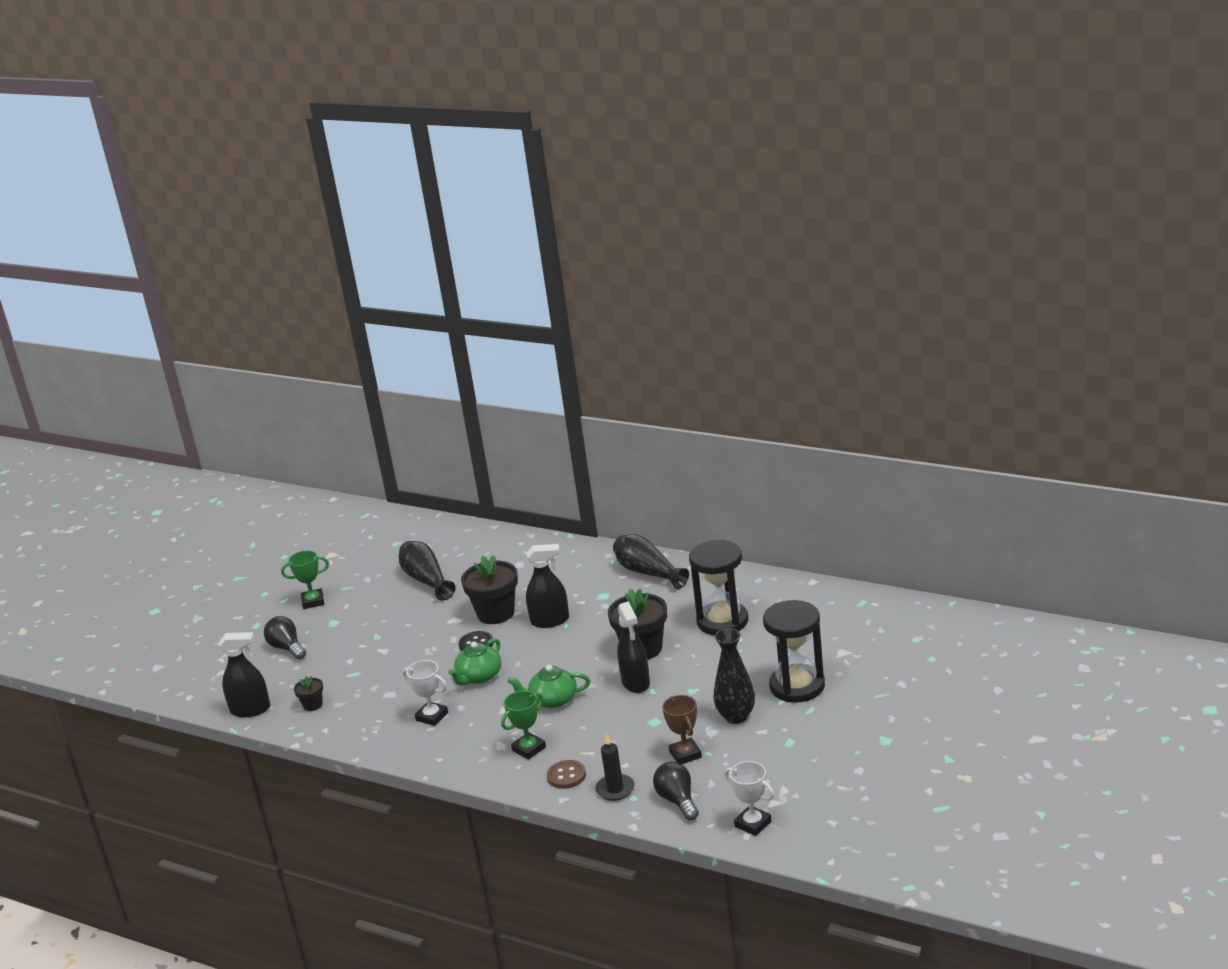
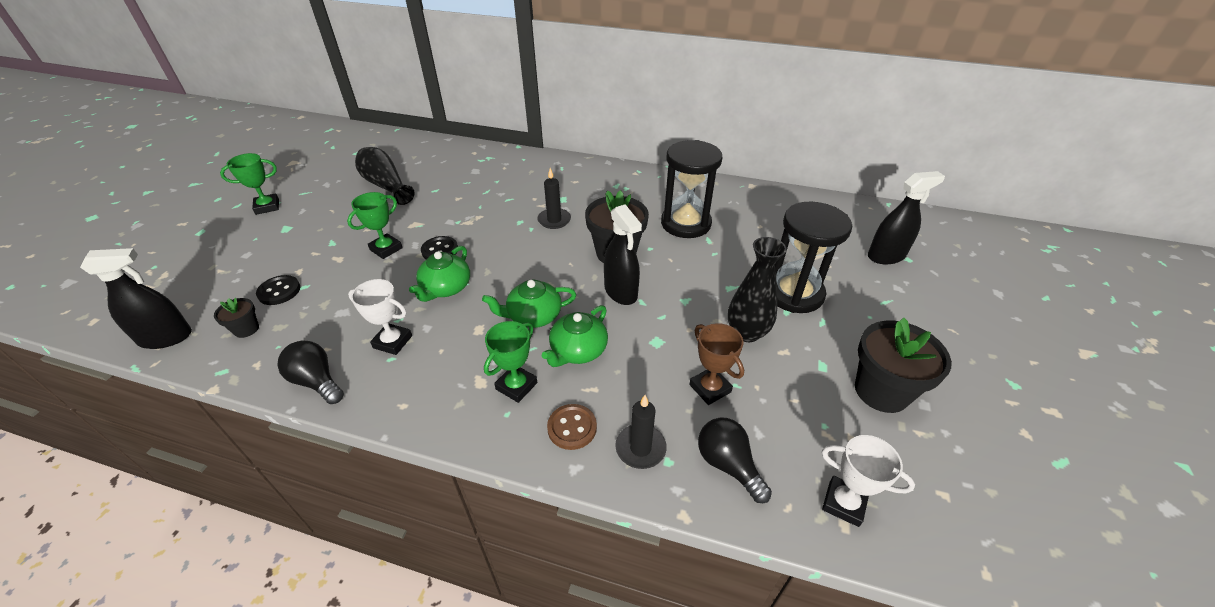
camera: 15 degrees left, 15 degrees up
black light bulb [264,616,306,660] -> black light bulb moved to [277,341,344,404]
black flower pot [461,555,518,624] -> black flower pot moved to [855,318,952,413]
black spray bottle [526,544,569,628] -> black spray bottle moved to [868,171,945,264]
black vase [613,534,689,589] -> none
none -> black button [256,275,300,305]
none -> green trophy [347,192,403,259]
none -> black candle [537,168,571,229]
none -> green teapot [542,305,608,367]

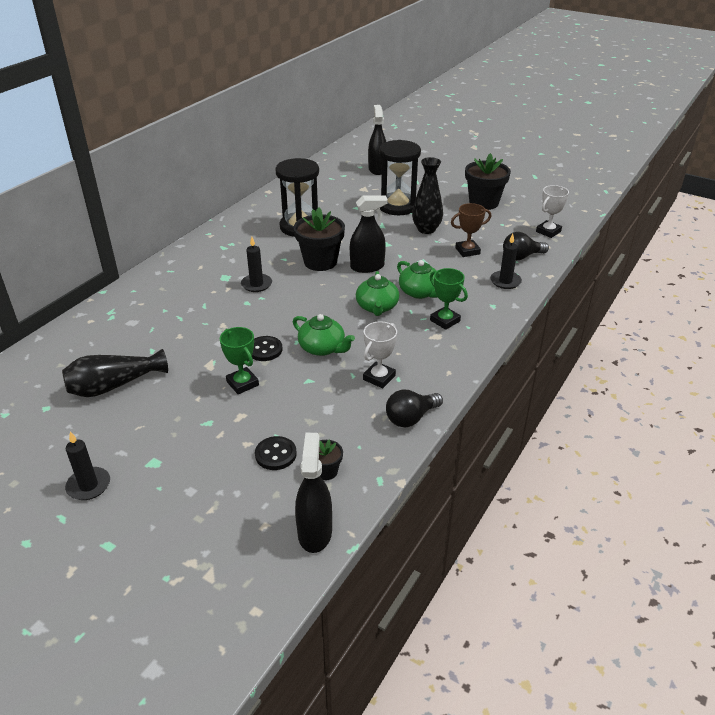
camera: 75 degrees left, 5 degrees down
green trophy [220,153,279,215] -> black candle [65,432,110,500]
brown button [547,404,597,450] -> none

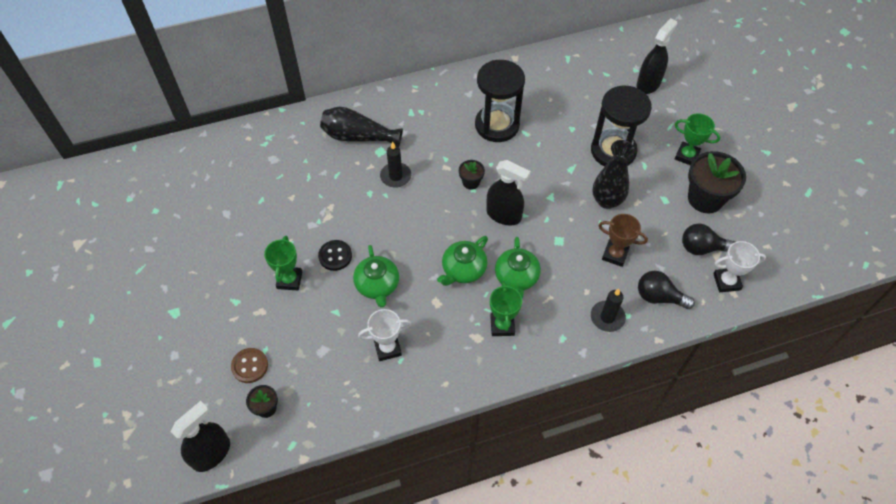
camera: 40 degrees right, 20 degrees up
black vase [62,349,168,397] -> black vase moved to [320,107,403,148]
black candle [65,432,110,500] -> none
black button [255,436,297,470] -> brown button [231,348,268,383]
black flower pot [294,207,345,271] -> black flower pot [459,160,485,190], size x0.49
black light bulb [386,390,443,427] -> black light bulb moved to [682,224,735,255]
none -> green trophy [675,113,720,165]

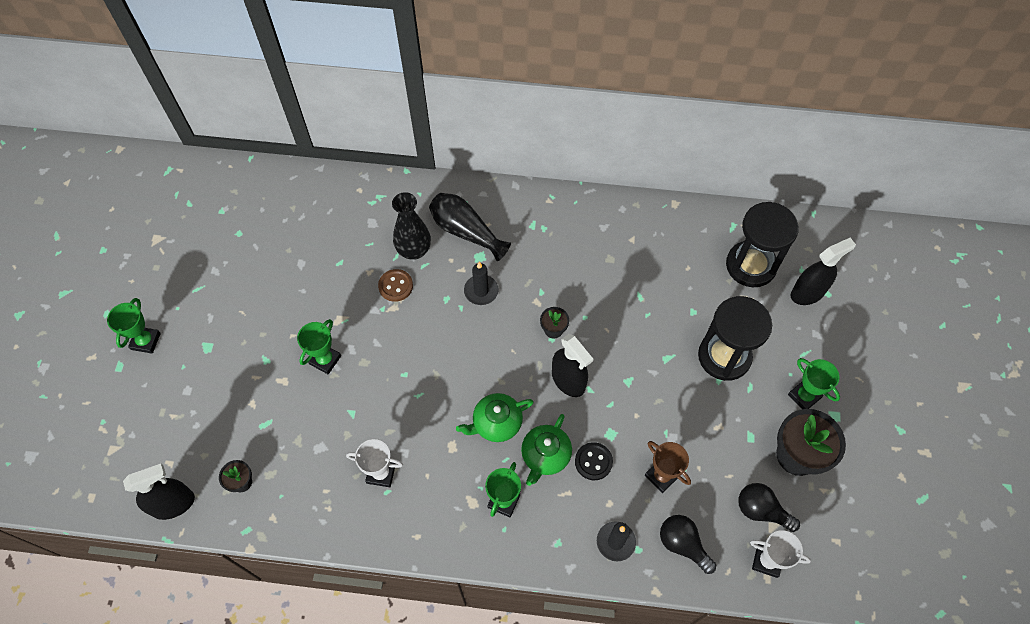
camera: 25 degrees right, 5 degrees up
brown button [231,348,268,383] -> brown button moved to [378,269,413,302]
black button [318,240,352,271] -> black button moved to [575,442,613,480]
green teapot [353,245,399,307] -> none
black hourglass [475,60,525,142] -> black hourglass moved to [726,202,799,287]
black vase [593,140,635,209] -> black vase moved to [392,192,431,260]
none -> green trophy [107,298,161,354]

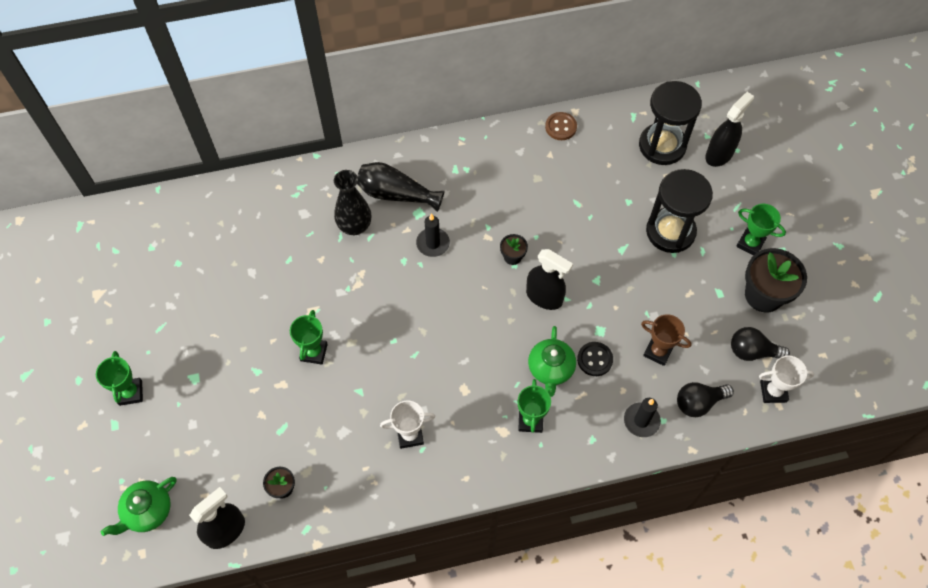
camera: 20 degrees left, 0 degrees up
brown button [378,269,413,302] -> brown button moved to [545,112,577,140]
green teapot [456,393,534,442] -> green teapot moved to [101,477,176,536]
black light bulb [660,515,716,574] -> black light bulb turned 45 degrees counterclockwise [677,382,734,417]

